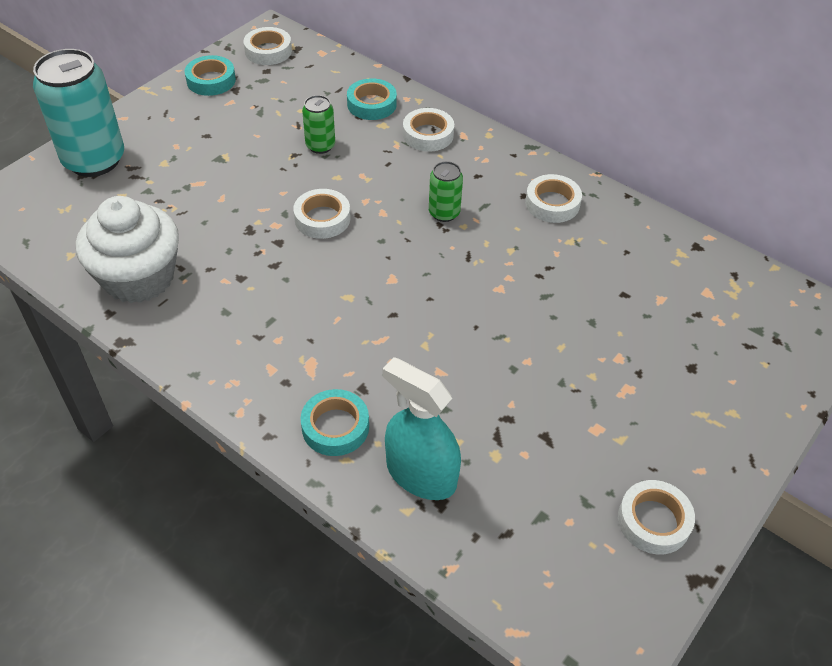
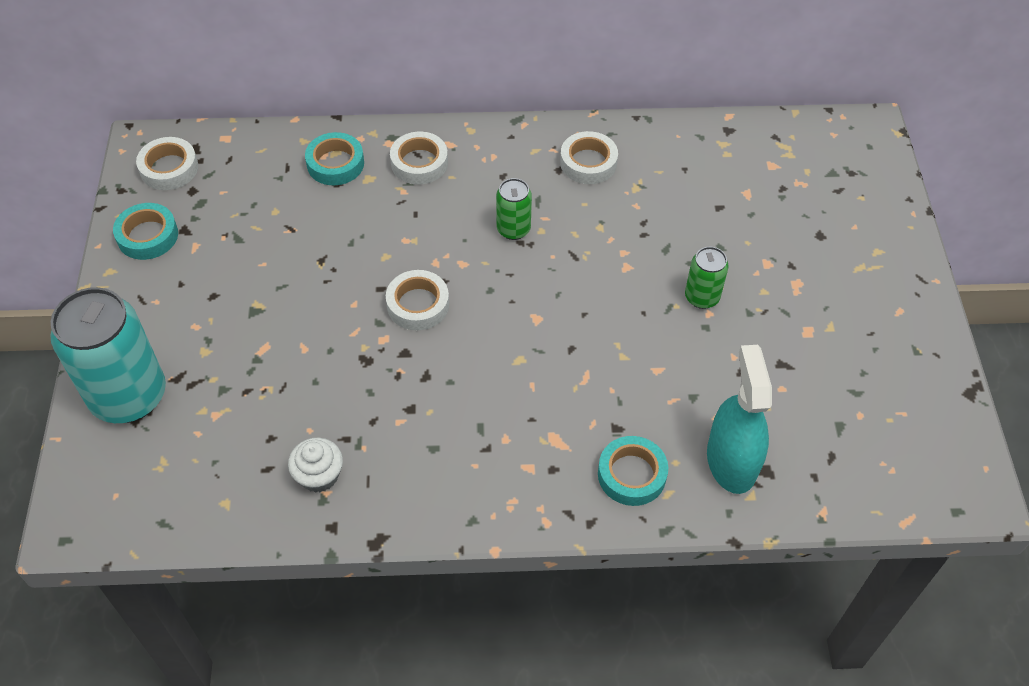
camera: 40 degrees left, 5 degrees up
white cupcake [76,196,179,303] -> white cupcake [288,437,343,493], size x0.48
green can [302,95,335,154] -> green can moved to [685,247,729,309]
turquoise spray bottle [383,357,461,500] -> turquoise spray bottle turned 90 degrees clockwise [707,345,772,494]
white tape [618,480,695,554] -> none

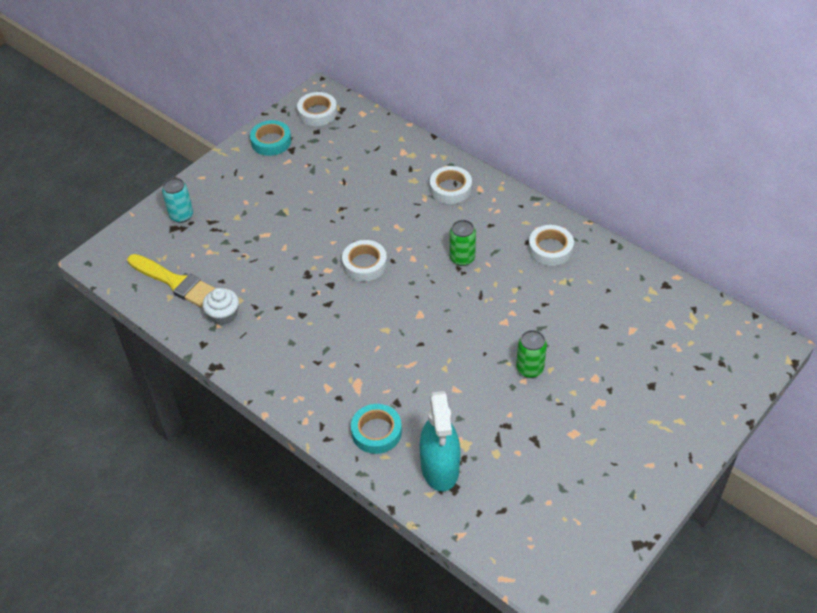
camera: 45 degrees right, 5 degrees down
turquoise can [51,287,166,423] -> turquoise can [162,178,193,223], size x0.48
turquoise tape [305,132,364,185] -> none
turquoise spray bottle [707,345,772,494] -> turquoise spray bottle turned 135 degrees clockwise [420,391,461,491]
none -> yellow brush [127,254,216,307]

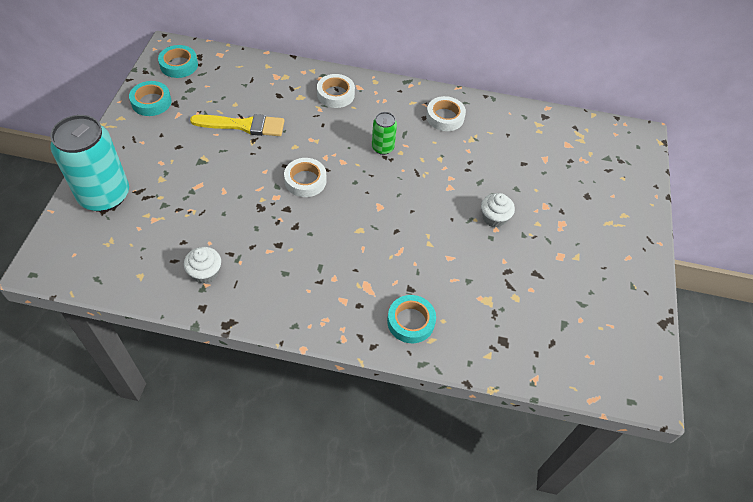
camera: 35 degrees left, 5 degrees up
yellow brush [127,254,216,307] -> yellow brush moved to [190,114,285,136]
turquoise can [162,178,193,223] -> turquoise can [50,115,129,212], size x2.07
white tape [297,92,337,126] -> turquoise tape [158,45,198,78]
turquoise spray bottle [420,391,461,491] -> none
green can [516,330,547,378] -> white cupcake [481,193,515,227]

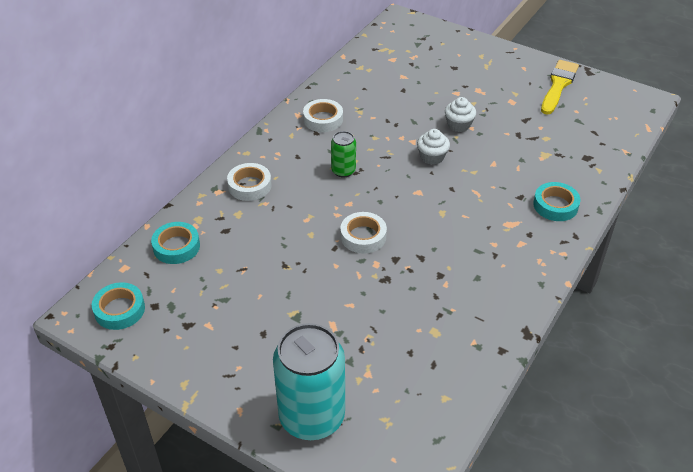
camera: 65 degrees left, 10 degrees down
turquoise tape [129,81,171,116] -> turquoise tape moved to [151,222,200,264]
white cupcake [184,247,221,284] -> white cupcake moved to [417,129,450,165]
yellow brush [190,114,285,136] -> yellow brush moved to [541,60,579,115]

